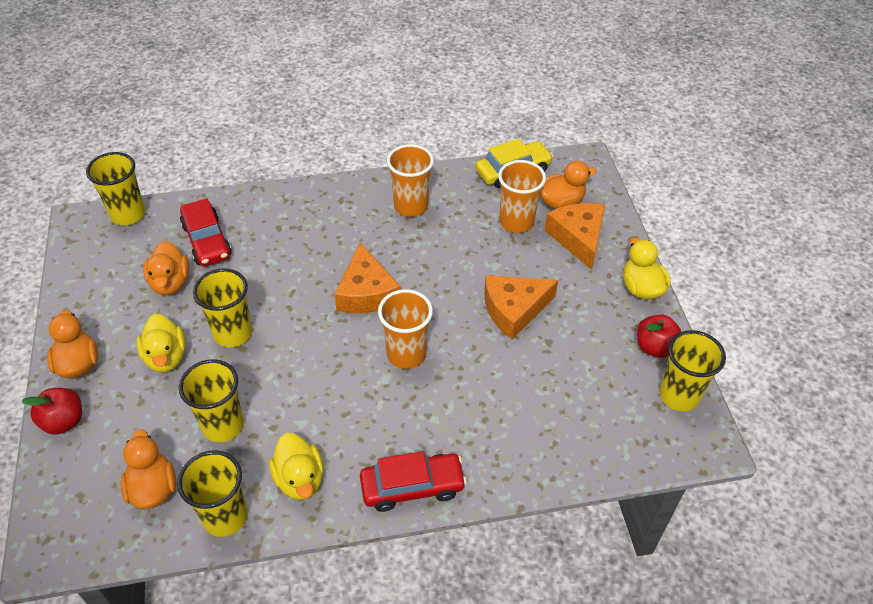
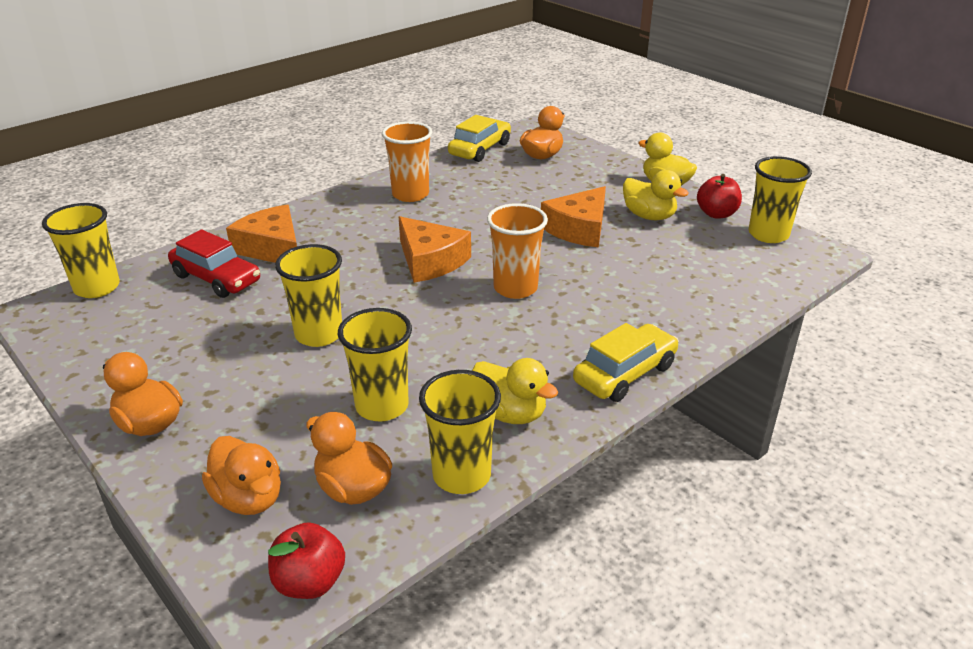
camera: 30 degrees left, 15 degrees down
red apple [21,388,82,435] -> red apple moved to [268,522,345,599]
yellow duck [137,314,186,372] -> yellow duck moved to [623,170,689,220]
orange duck [144,241,189,295] -> orange duck moved to [202,436,281,515]
red car [360,451,467,512] -> yellow car [573,323,679,402]
orange cup [498,160,546,233] -> none
orange cheese [545,203,605,270] -> orange cheese moved to [226,205,297,263]

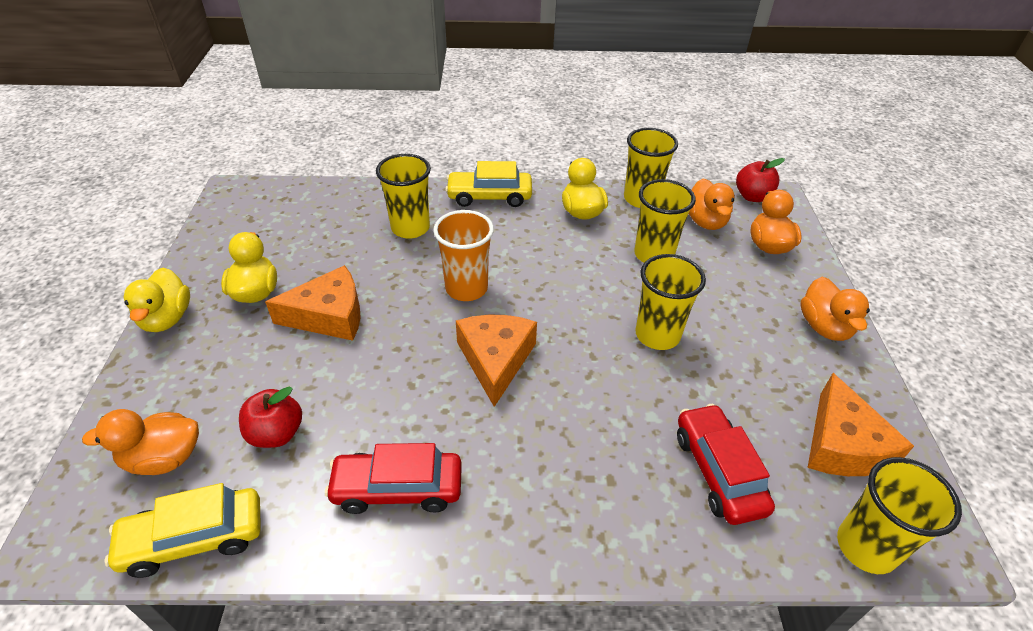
camera: 140 degrees left, 10 degrees up
orange cheese [226,205,297,263] -> orange cheese moved to [808,373,914,476]
orange cup [382,121,432,202] -> red car [325,443,462,514]
red apple [697,174,742,219] -> red apple moved to [239,387,302,448]
yellow cup [749,156,812,243] -> yellow cup moved to [376,154,431,239]

